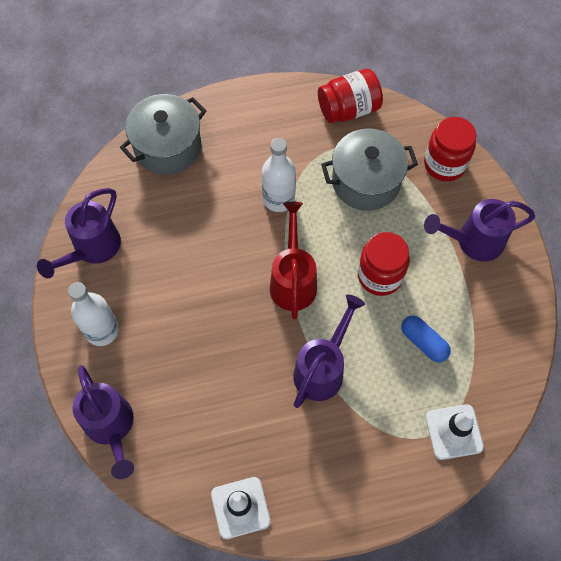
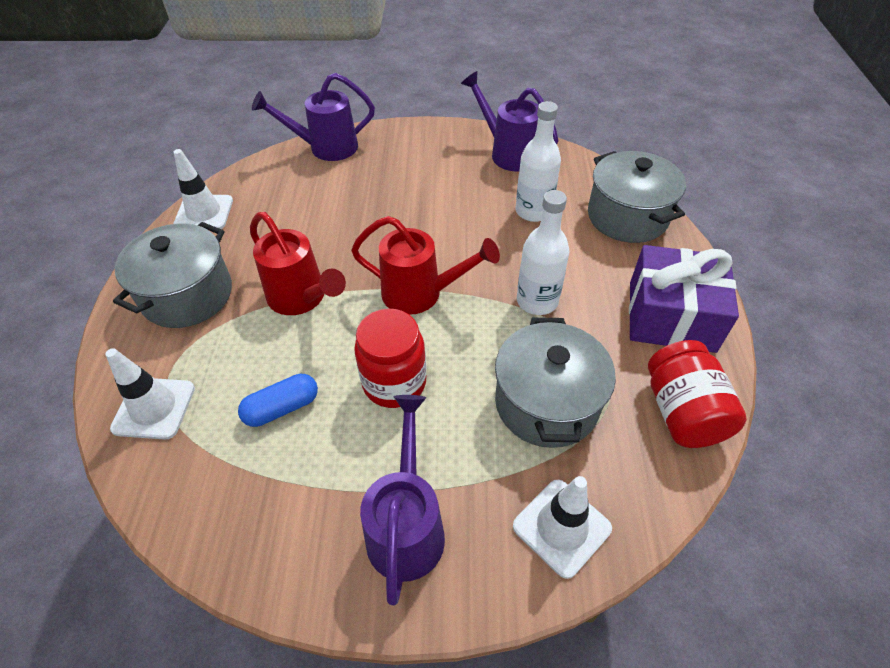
camera: 105 degrees right, 15 degrees down
white bottle [68,282,119,346] -> white bottle moved to [515,101,561,222]
purple watering can [293,294,365,408] -> red watering can [250,212,346,315]
red jar [424,117,476,182] -> white traffic cone [513,476,612,579]
none -> grey pot [113,222,232,328]
none -> purple gift [629,245,739,353]

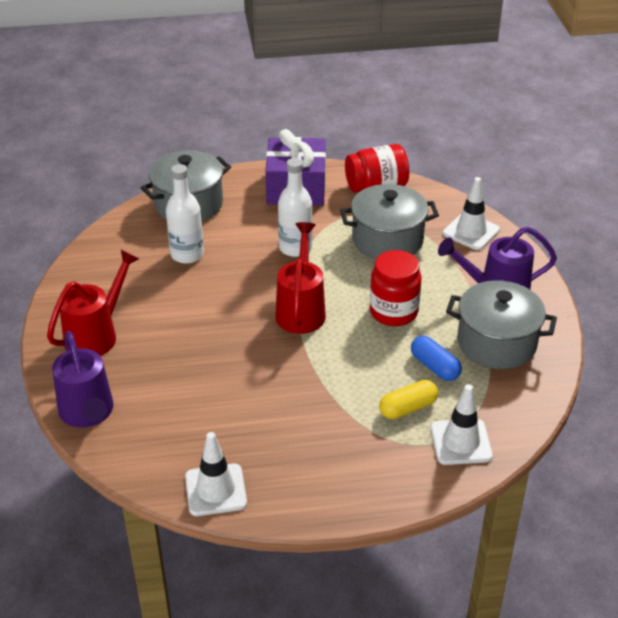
camera: 100 degrees left, 10 degrees down
grey pot [113,222,232,328] -> grey pot moved to [446,280,557,369]
red watering can [250,212,346,315] -> red watering can moved to [47,250,139,356]
purple watering can [461,71,558,172] -> none
none -> yellow capsule [379,380,438,419]

